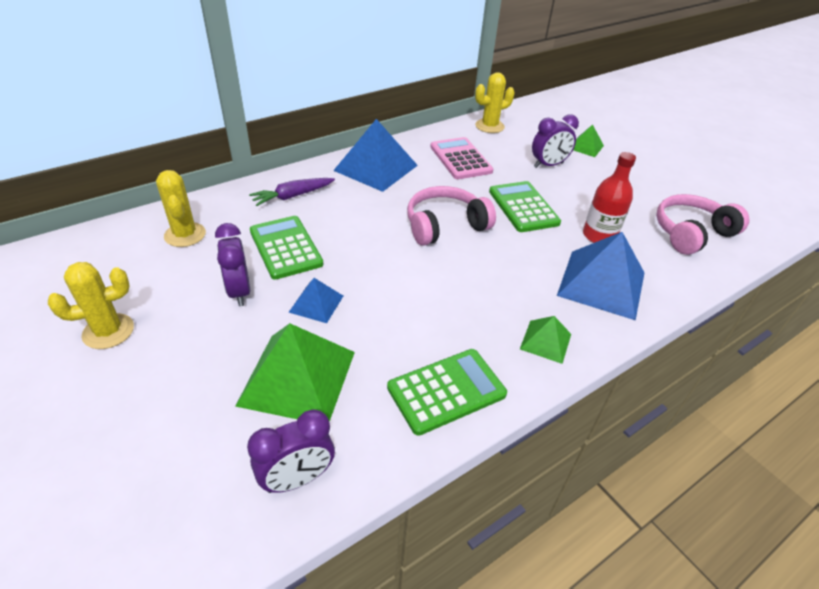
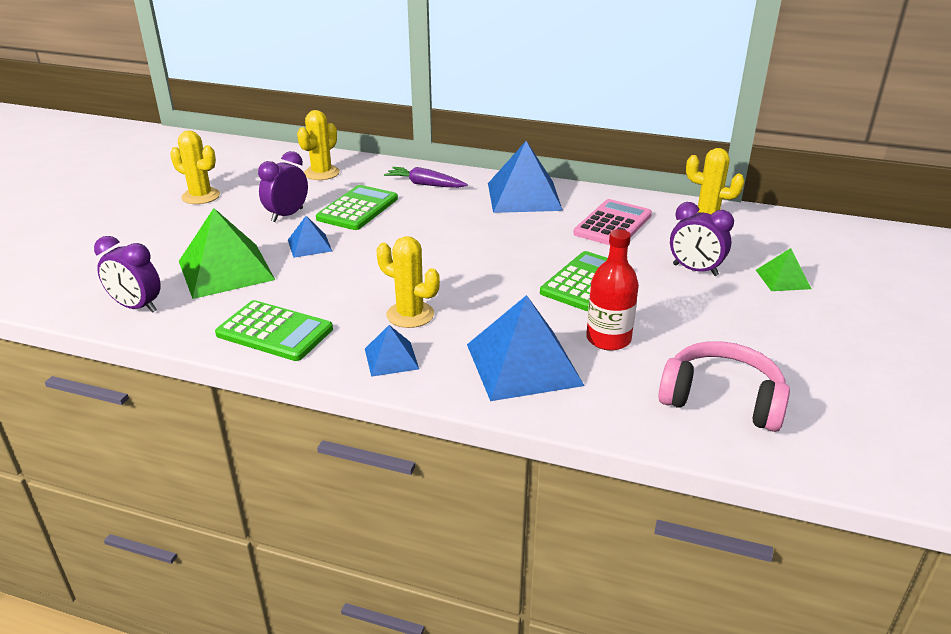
camera: 55 degrees right, 10 degrees down
pink headphones [407,186,496,246] -> none
green pyramid [520,316,571,364] -> blue pyramid [365,325,419,377]
none -> yellow cactus [377,236,440,328]

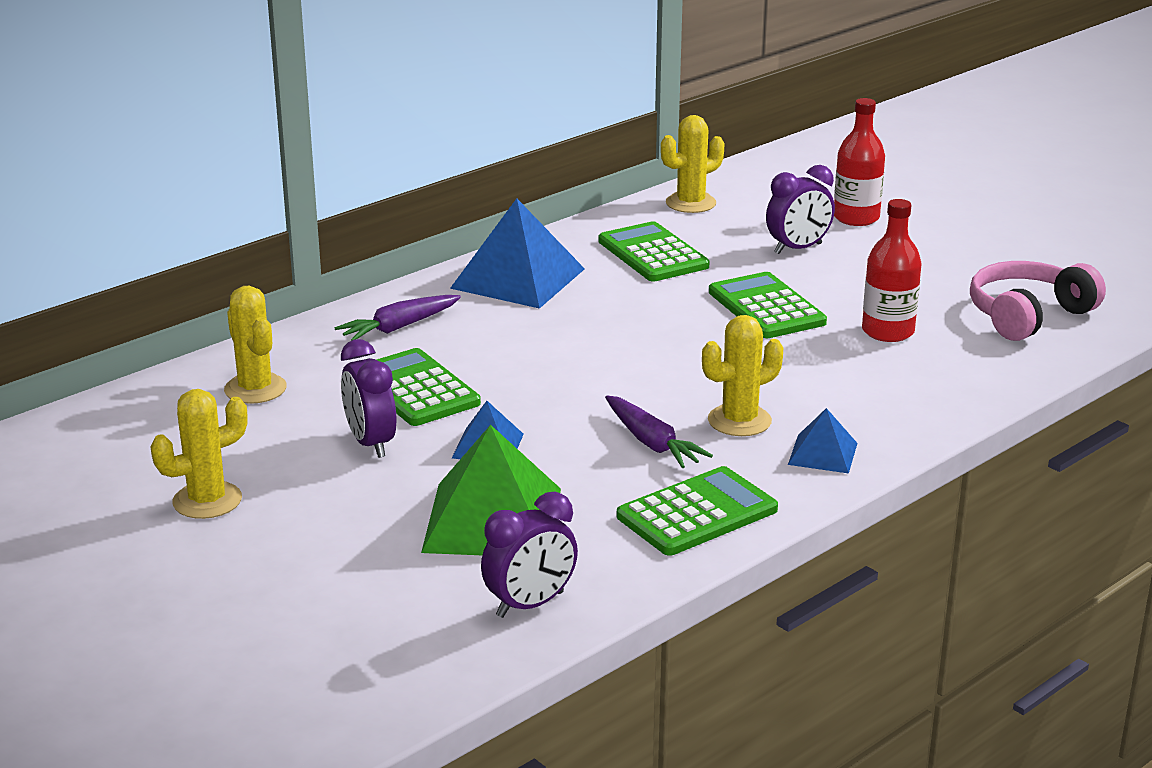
camera: 60 degrees left, 5 degrees down
blue pyramid [467,295,585,401] -> none
pink calculator [573,199,652,245] -> green calculator [599,221,710,281]
green pyramid [756,248,811,291] -> red bottle [834,98,885,226]
none -> purple carrot [605,396,713,468]

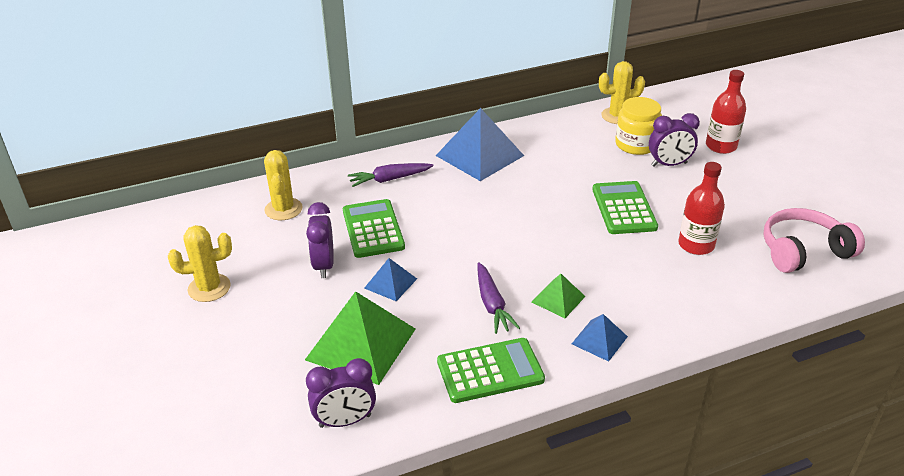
camera: 20 degrees right, 10 degrees up
green calculator [599,221,710,281] -> none
yellow cactus [702,315,783,436] -> green pyramid [532,274,586,318]
none -> yellow jar [615,97,662,155]

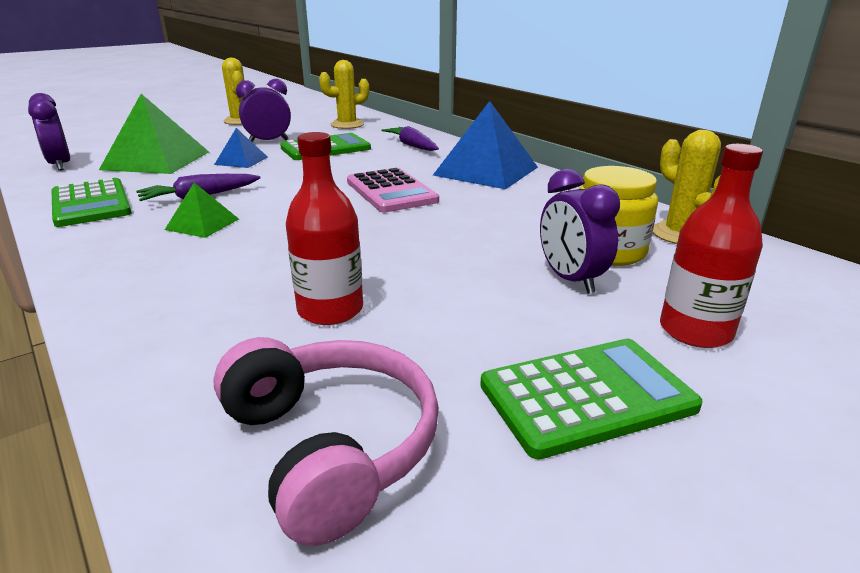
camera: 75 degrees right, 10 degrees down
blue pyramid [572,314,628,362] -> none
green calculator [592,181,658,234] -> green calculator moved to [480,339,703,459]
none -> pink calculator [347,168,439,212]

